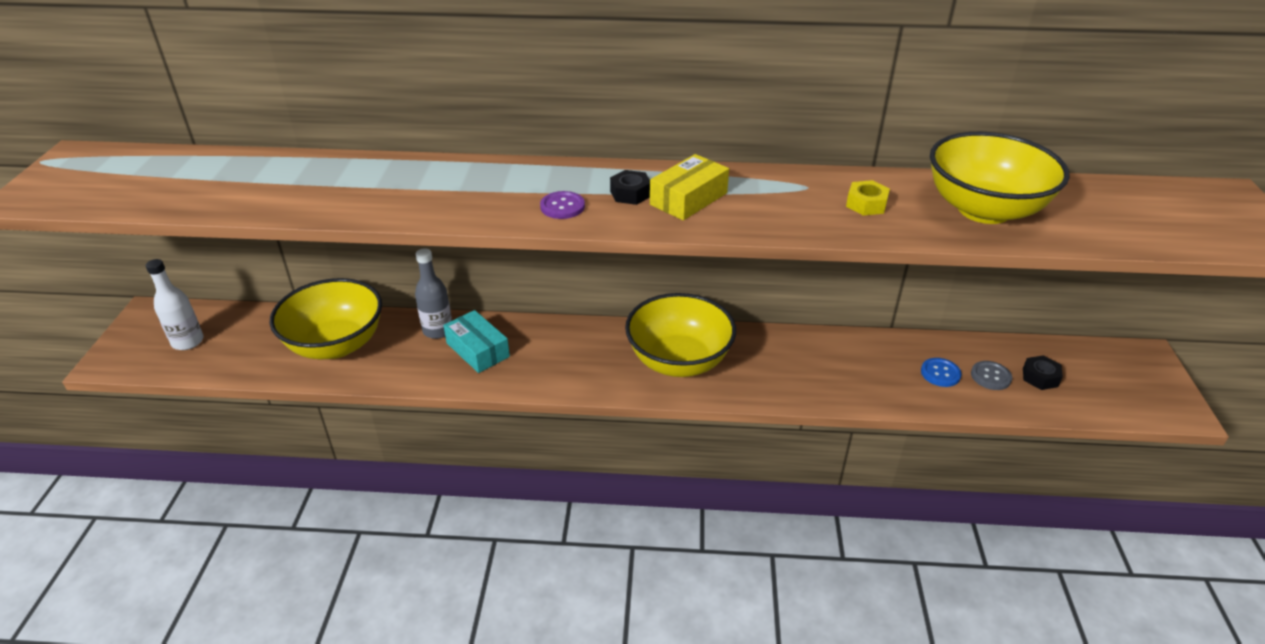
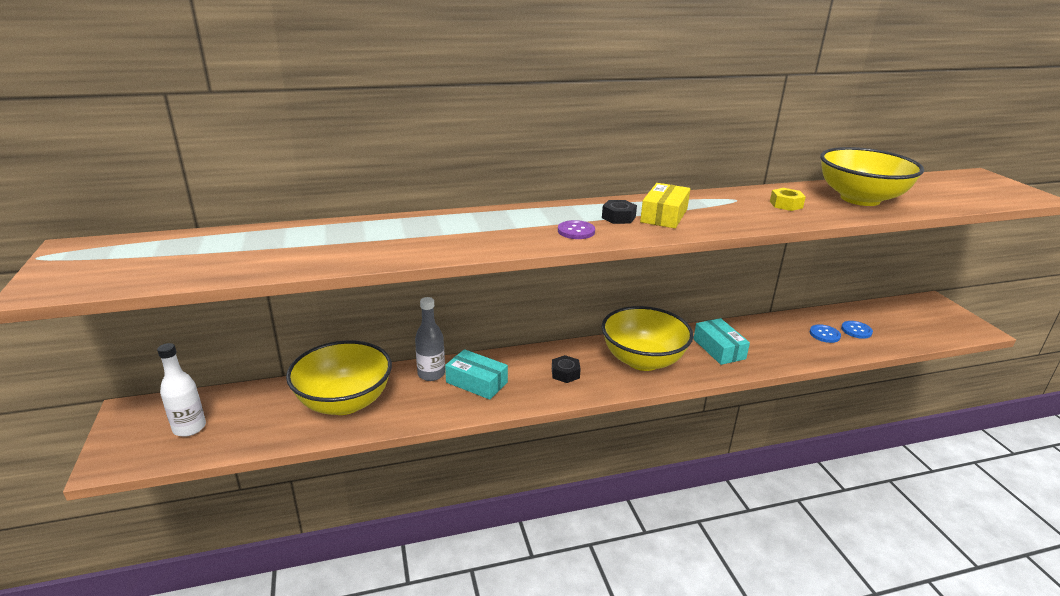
camera: 20 degrees left, 10 degrees down
grey button [971,361,1012,390] -> blue button [841,321,873,339]
black nut [1023,355,1063,390] -> black nut moved to [552,355,581,383]
none -> turquoise box [693,318,750,365]

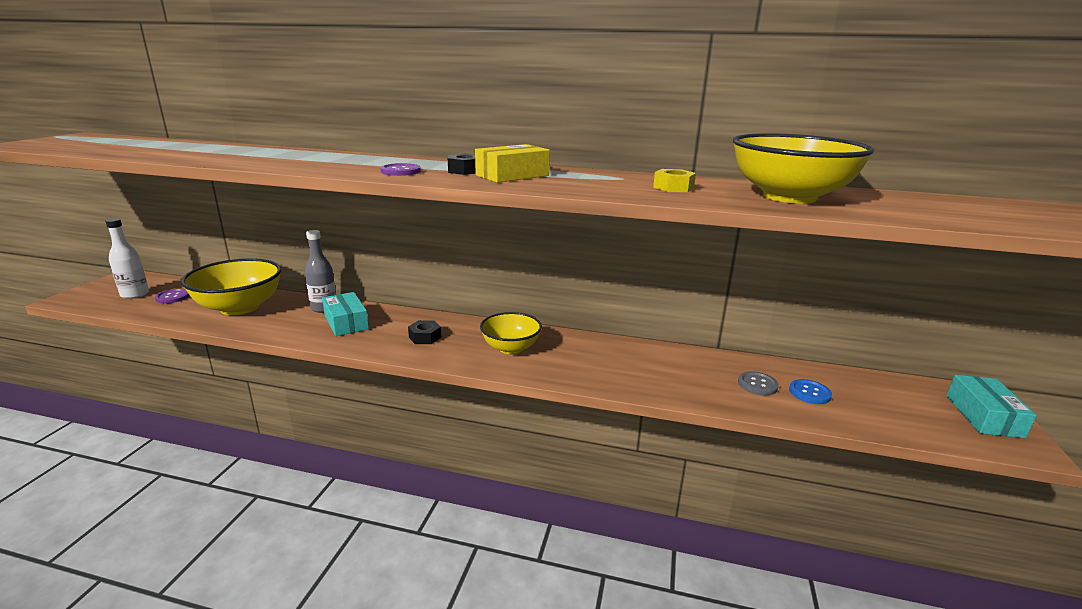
camera: 30 degrees right, 5 degrees down
yellow bowl [602,306,694,371] -> yellow bowl [480,312,542,354], size x0.62
turquoise box [693,318,750,365] -> turquoise box moved to [947,375,1037,438]
blue button [810,324,841,343] -> grey button [738,371,779,396]
none -> purple button [155,289,190,304]

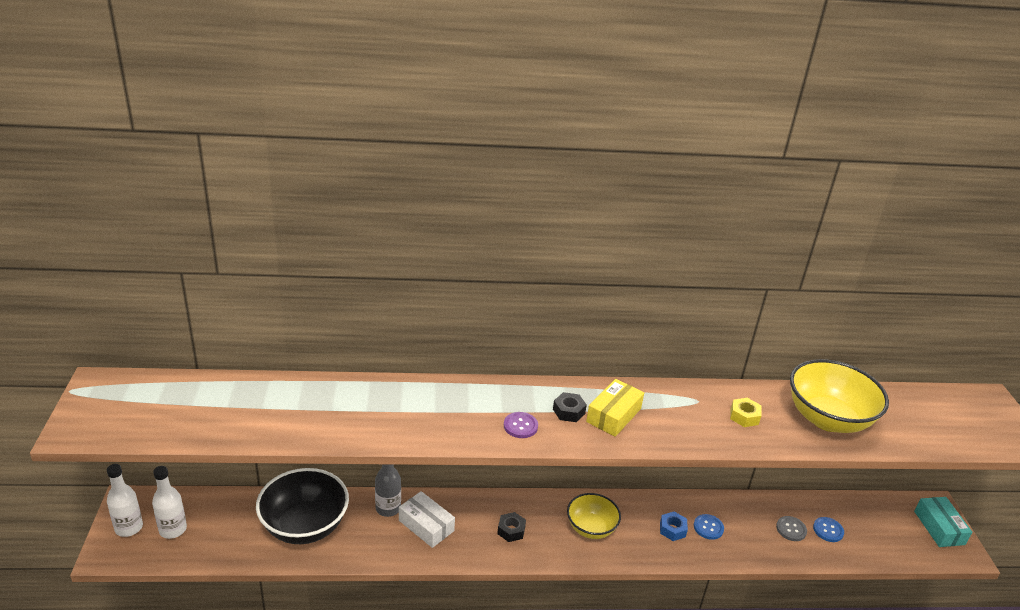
camera: 20 degrees left, 10 degrees up
purple button [155,289,190,304] -> none
yellow bowl [181,258,281,315] -> black bowl [256,468,349,544]
turquoise box [322,292,369,336] -> white box [399,491,455,548]
none -> white bottle [107,464,143,537]
none -> blue nut [660,512,688,541]
none -> blue button [694,514,724,540]

